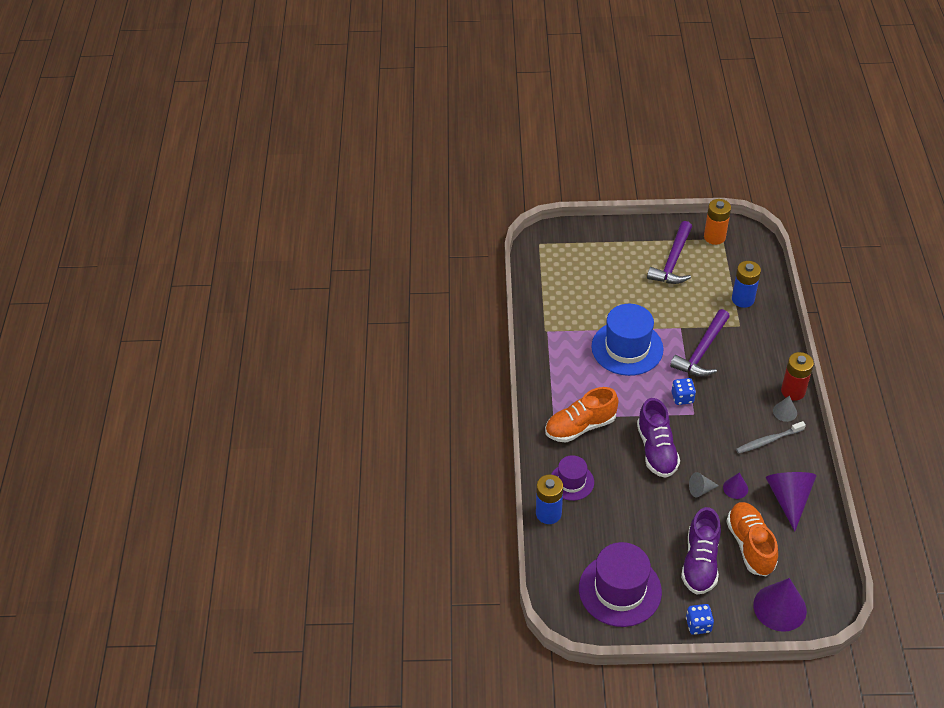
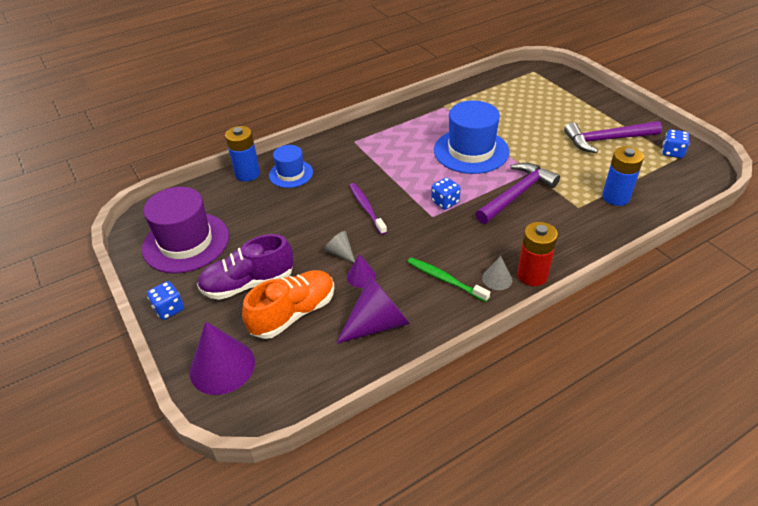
camera: 60 degrees right, 5 degrees down
orange shoe [545,387,619,442] -> none
purple hat [551,455,594,501] -> blue hat [269,145,313,188]
purple shoe [637,398,680,478] -> purple toothbrush [349,183,387,235]
purple hammer [670,309,730,377] -> purple hammer turned 135 degrees clockwise [476,163,560,224]
orange battery [704,199,731,245] -> blue dice [662,129,689,158]
grey toothbrush [736,421,806,454] -> green toothbrush [407,258,490,302]

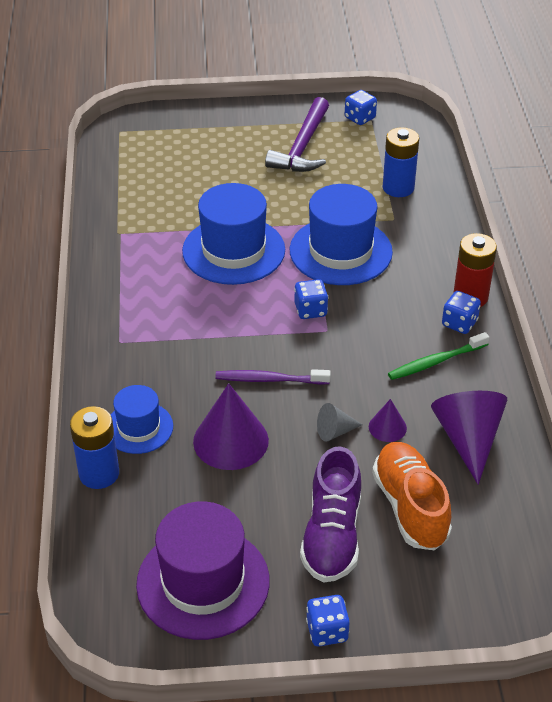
camera: 65 degrees left, 0 degrees up
purple cone [190,322,255,395] -> purple cone moved to [193,383,269,470]
purple hammer [476,163,560,224] -> blue hat [290,184,393,285]
grey cone [482,256,513,290] -> blue dice [442,291,481,334]

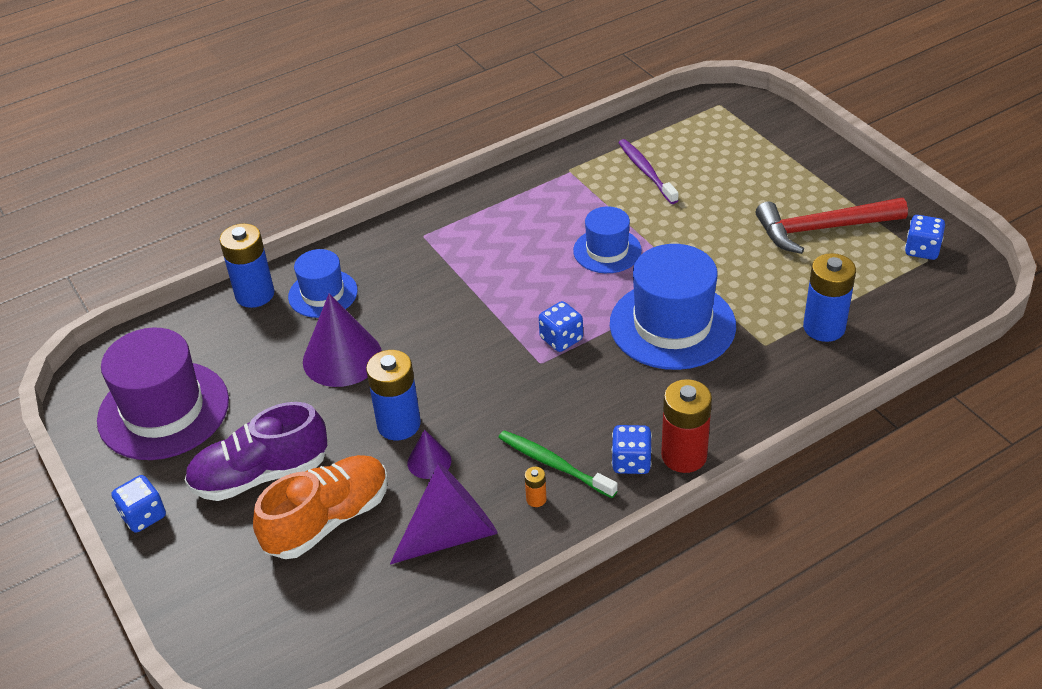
camera: 65 degrees right, 0 degrees up
blue hat [182,183,285,285] -> blue hat [573,206,642,273], size x0.58
purple toothbrush [215,369,331,385] -> purple toothbrush moved to [618,139,679,204]
purple hammer [265,97,329,172] -> red hammer [756,198,908,254]
grey cone [317,403,363,442] -> blue battery [366,350,421,440]
none -> orange battery [525,467,547,507]

